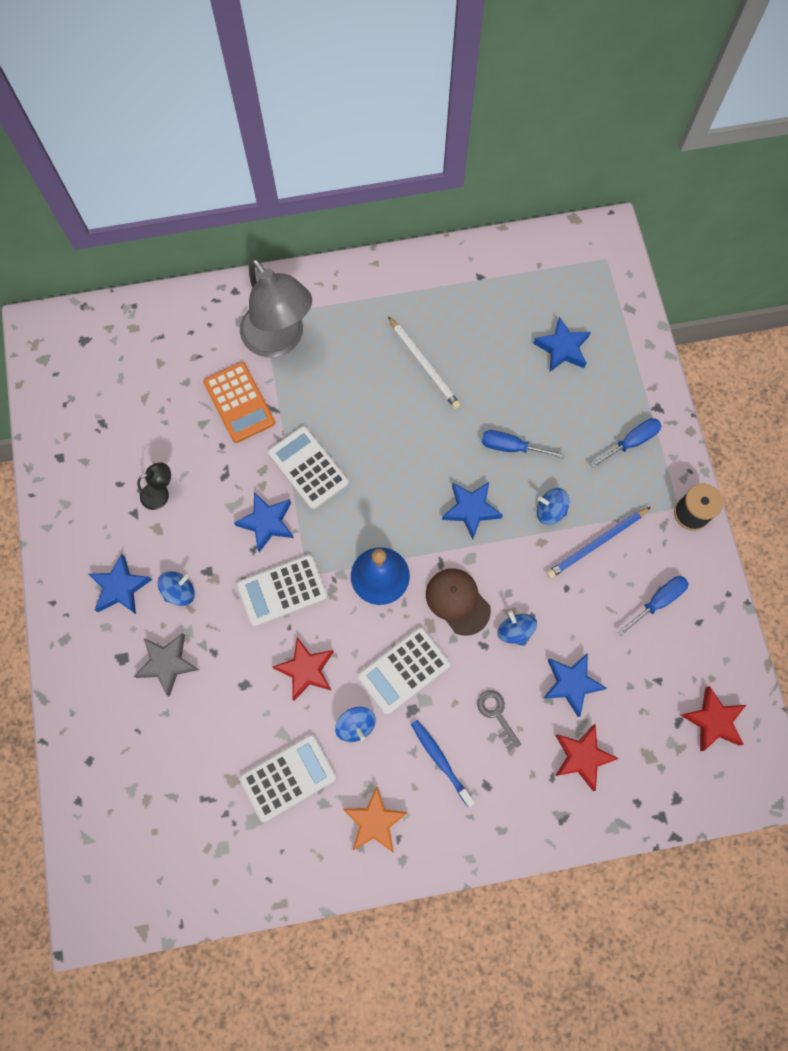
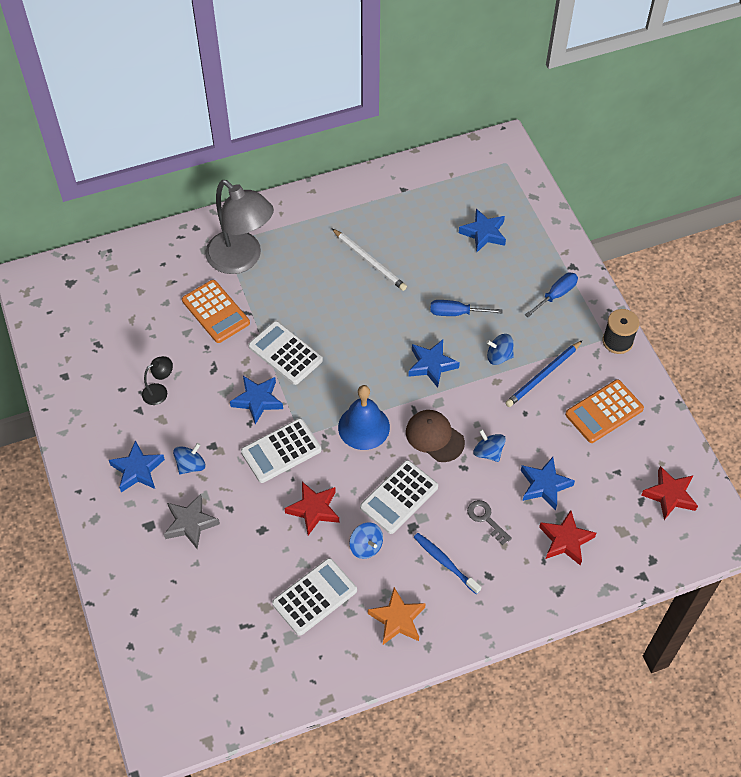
camera: 10 degrees left, 15 degrees down
blue screwdriver [618,576,689,636] -> orange calculator [565,380,644,443]

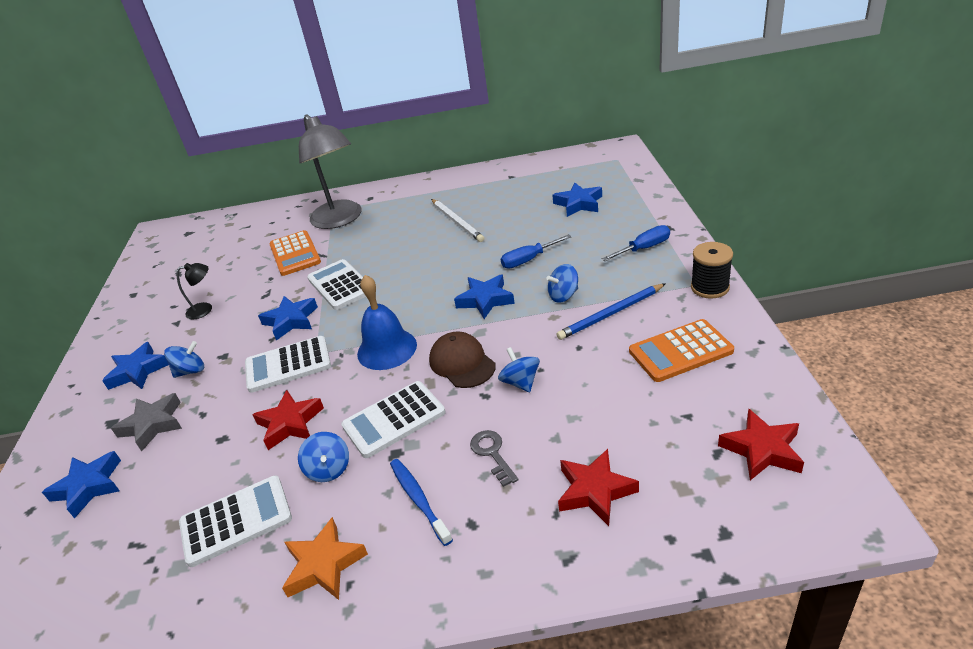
camera: 20 degrees right, 20 degrees down
blue screwdriver [430,300,503,316] -> blue screwdriver turned 45 degrees counterclockwise [501,234,572,268]
blue spinning top [486,334,514,365] -> blue spinning top turned 45 degrees counterclockwise [546,264,578,303]
blue star [520,457,575,510] -> blue star moved to [42,451,121,518]

